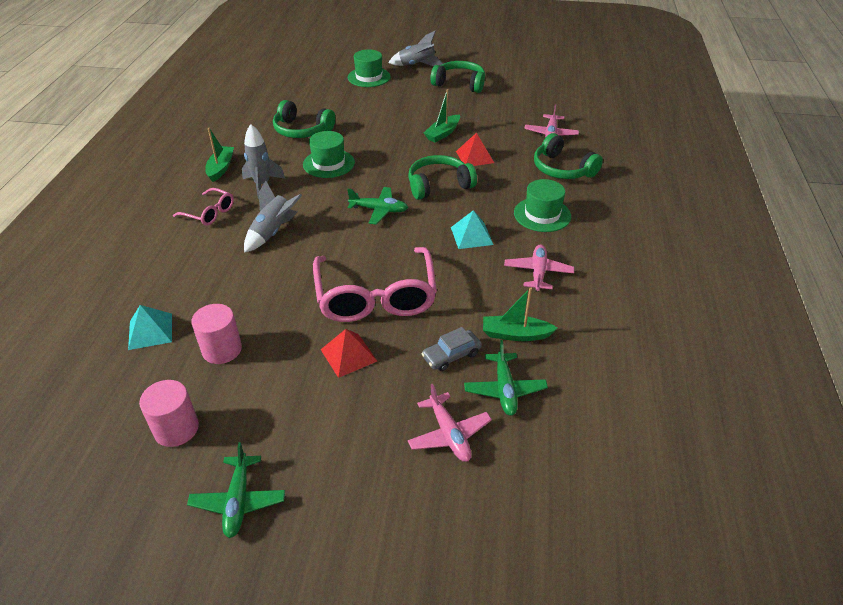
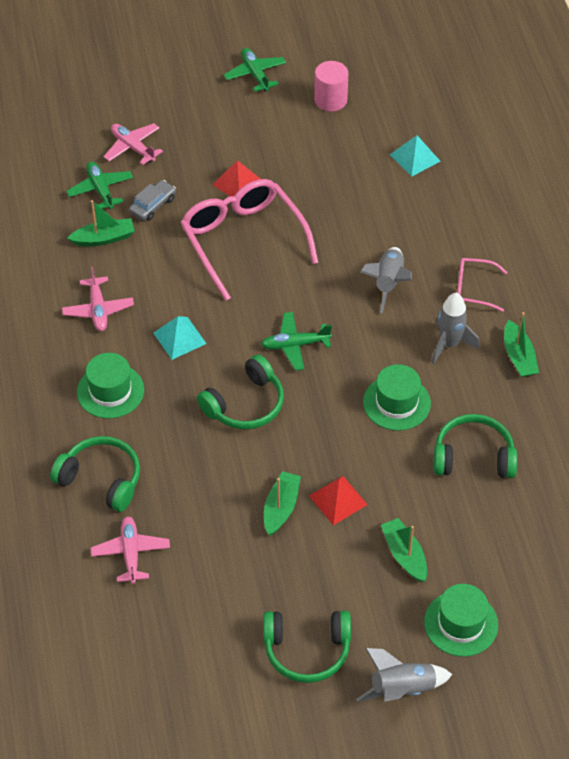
camera: 160 degrees right, 10 degrees up
pink cylinder [191,304,242,364] -> none
red pyramid [456,133,494,166] -> red pyramid moved to [309,476,368,525]
none -> green boat [381,518,427,582]

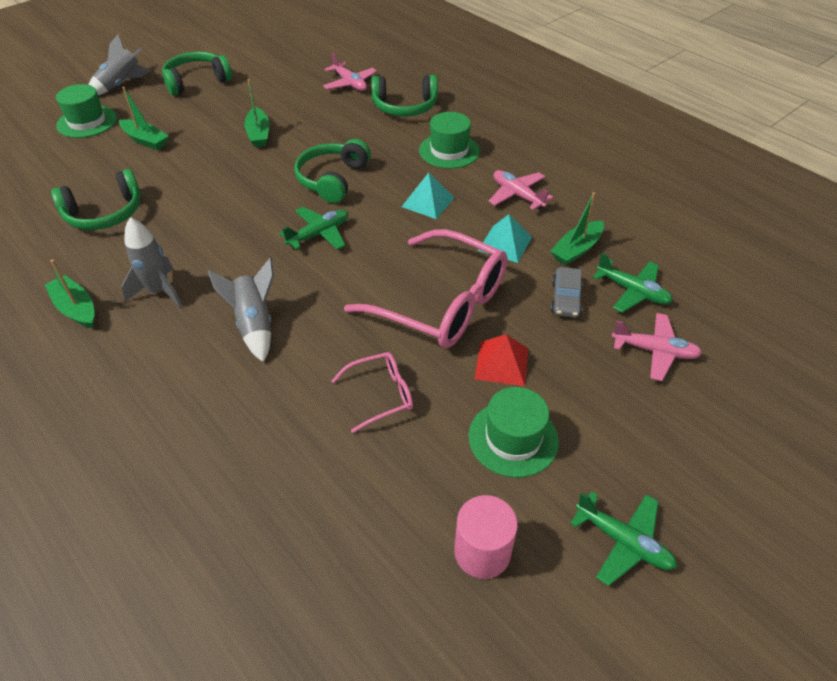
camera: 150 degrees right, 5 degrees down
red pyramid [309,476,368,525] -> none
green hat [363,364,431,431] -> green hat moved to [468,387,559,478]
turquoise pyramid [390,135,440,177] -> turquoise pyramid moved to [478,214,532,263]
pink glasses [457,258,507,312] -> pink glasses moved to [331,352,413,433]

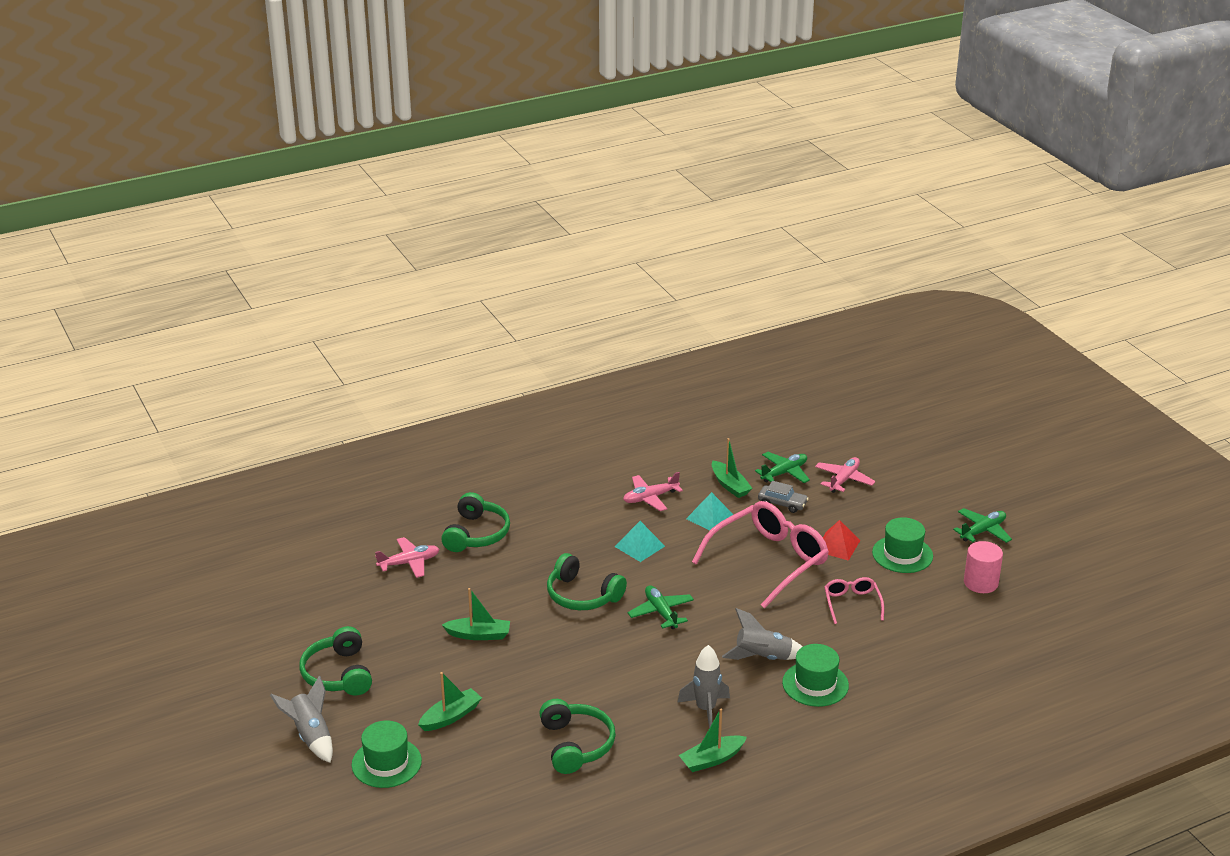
camera: 75 degrees left, 15 degrees down
green hat [419,112,480,169] -> green hat moved to [782,644,849,707]

